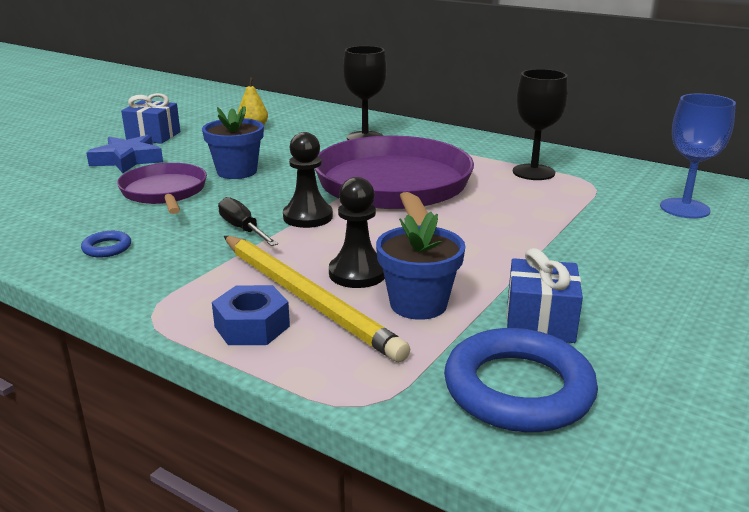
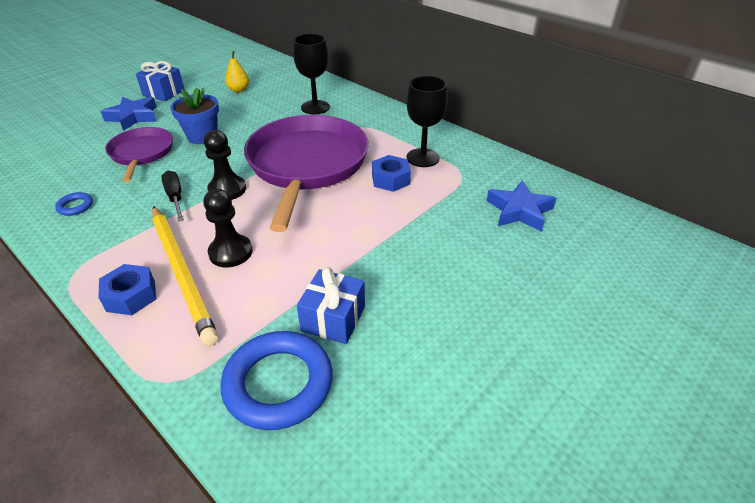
camera: 10 degrees right, 15 degrees up
blue flower pot [376,212,466,320] -> none
blue goblet [660,94,736,219] -> blue star [486,180,556,232]
none -> blue nut [372,155,411,192]

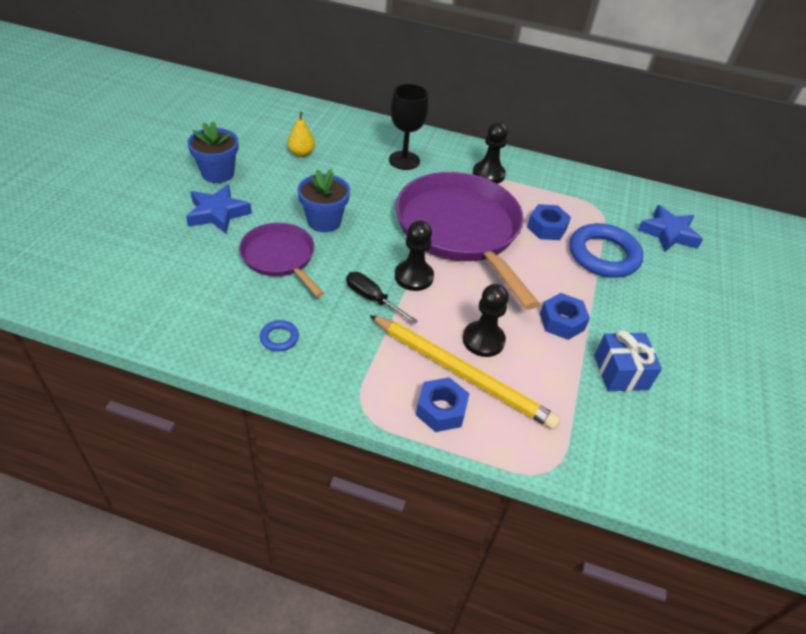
camera: 30 degrees left, 5 degrees up
blue gift [136,61,185,101] -> blue flower pot [187,122,239,183]
blue ring [221,331,333,430] -> blue ring moved to [569,223,643,278]
black goblet [407,76,448,167] -> none
none -> black pawn [473,122,508,184]
none -> blue nut [540,293,590,340]

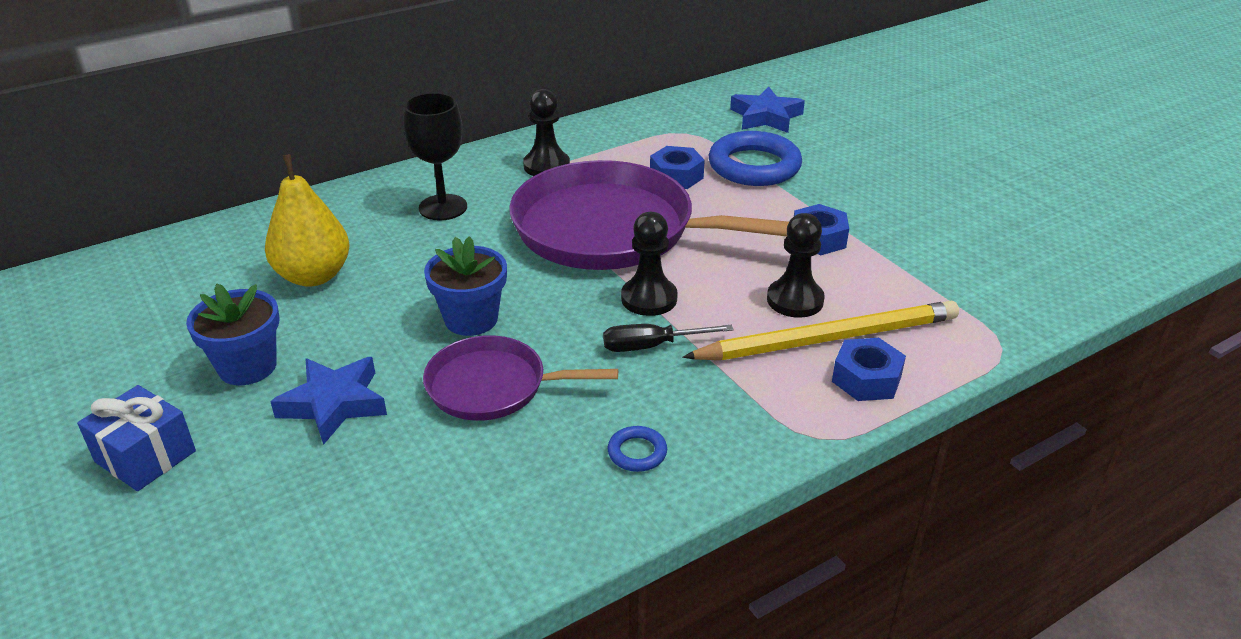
camera: 45 degrees left, 10 degrees down
yellow pear [288,112,315,157] -> yellow pear [265,154,349,287], size x1.77
blue gift [594,330,662,391] -> blue gift moved to [77,385,196,491]

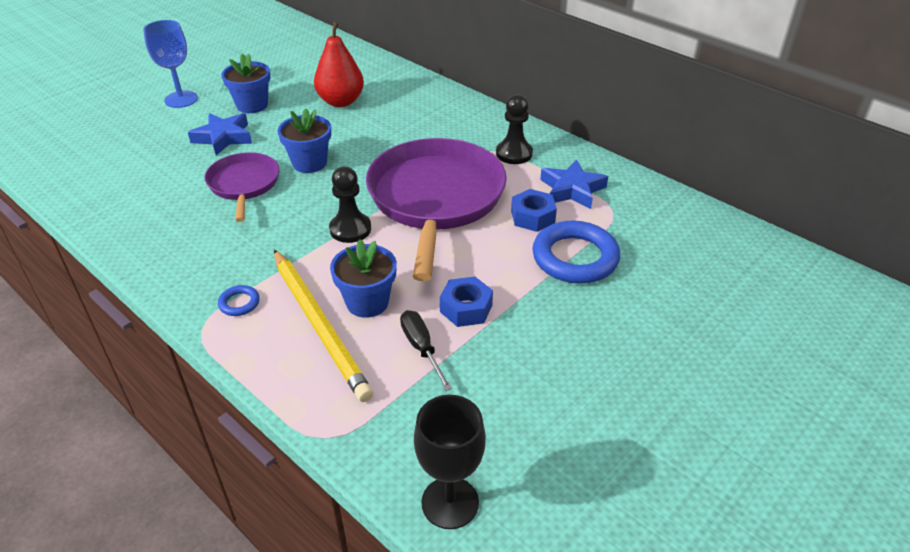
camera: 75 degrees right, 5 degrees up
blue gift [77,385,196,491] -> blue goblet [143,20,198,108]
yellow pear [265,154,349,287] -> red pear [314,22,364,107]
black goblet [404,93,467,221] -> black goblet moved to [414,395,486,529]
black screwdriver [603,324,734,352] -> black screwdriver moved to [400,310,452,391]
blue ring [608,426,667,472] -> blue ring moved to [218,285,260,316]
blue star [730,87,805,133] -> blue star moved to [540,159,608,209]
black pawn [767,213,825,318] -> blue flower pot [330,239,397,318]
blue nut [832,338,906,401] -> none

